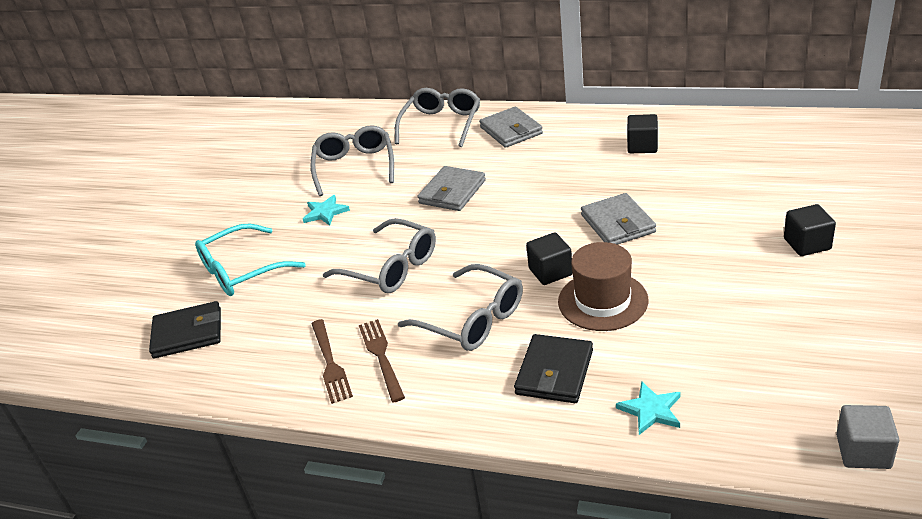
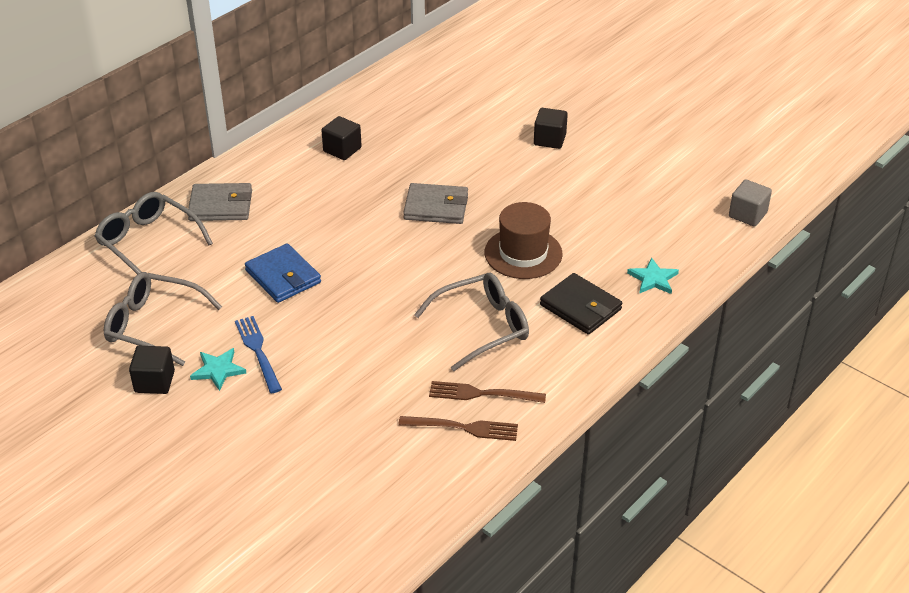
camera: 70 degrees left, 5 degrees up
black wallet [149,301,221,358] -> none
turquoise glasses [195,224,306,296] -> none
grey glasses [323,218,436,293] -> none
grey wallet [417,166,486,211] -> blue wallet [245,243,321,303]
black cube [526,232,573,285] -> black cube moved to [129,346,175,394]
none -> blue fork [235,316,282,393]

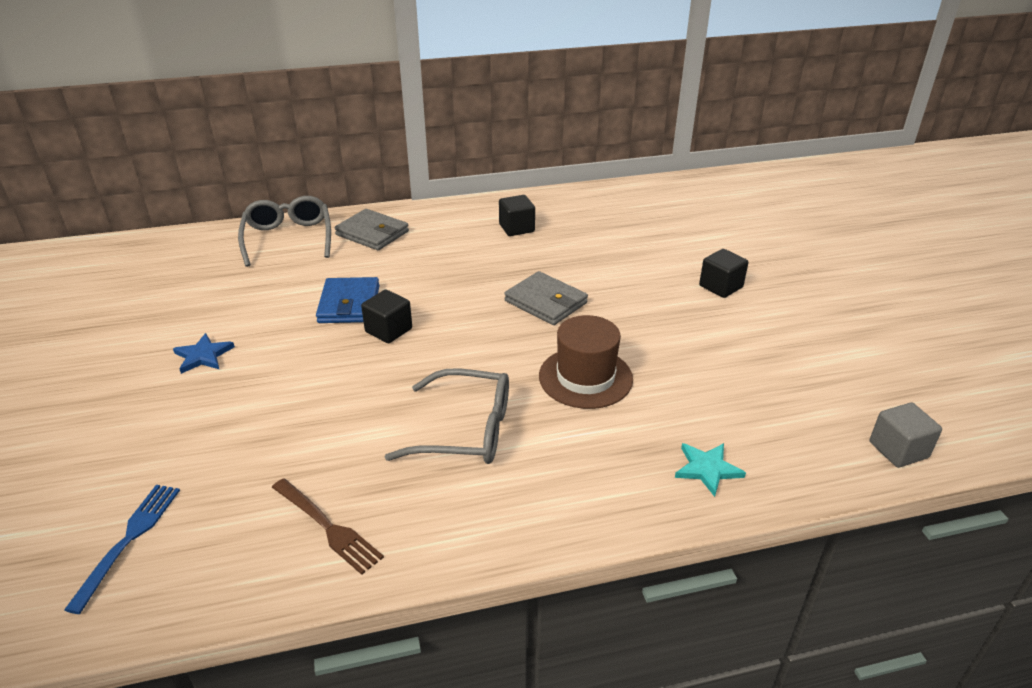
camera: 35 degrees right, 5 degrees down
grey glasses [103,272,222,366] -> none
black cube [129,346,175,394] -> black cube moved to [361,290,412,343]
turquoise star [190,348,246,391] -> blue star [173,333,235,374]
blue fork [235,316,282,393] -> blue fork moved to [64,485,180,614]
brown fork [429,381,546,403] -> none
black wallet [540,273,622,335] -> none

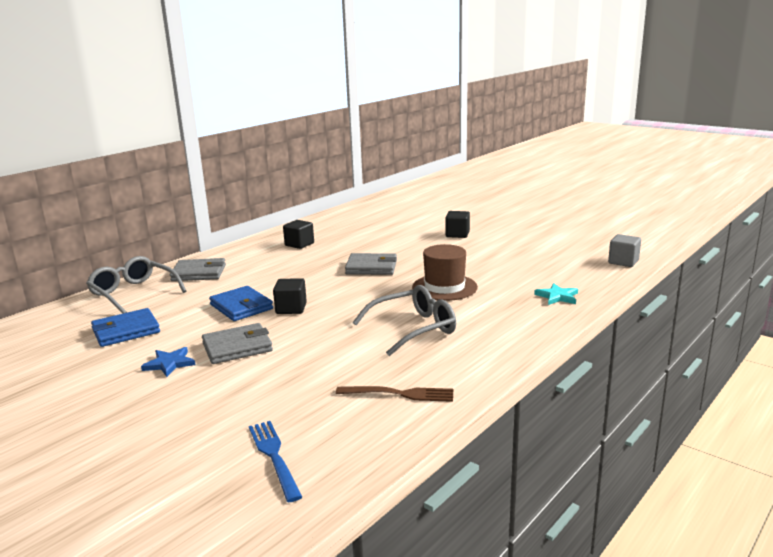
camera: 35 degrees left, 15 degrees down
none -> blue wallet [91,308,160,347]
none -> grey wallet [202,323,273,364]

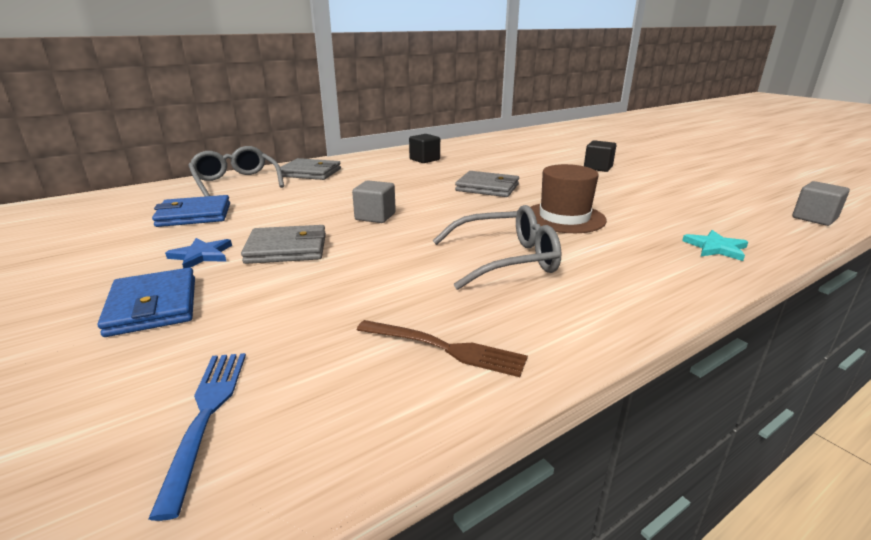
camera: 15 degrees right, 5 degrees up
blue wallet [209,286,273,321] -> blue wallet moved to [97,268,195,337]
black cube [273,278,307,314] -> grey cube [352,180,396,223]

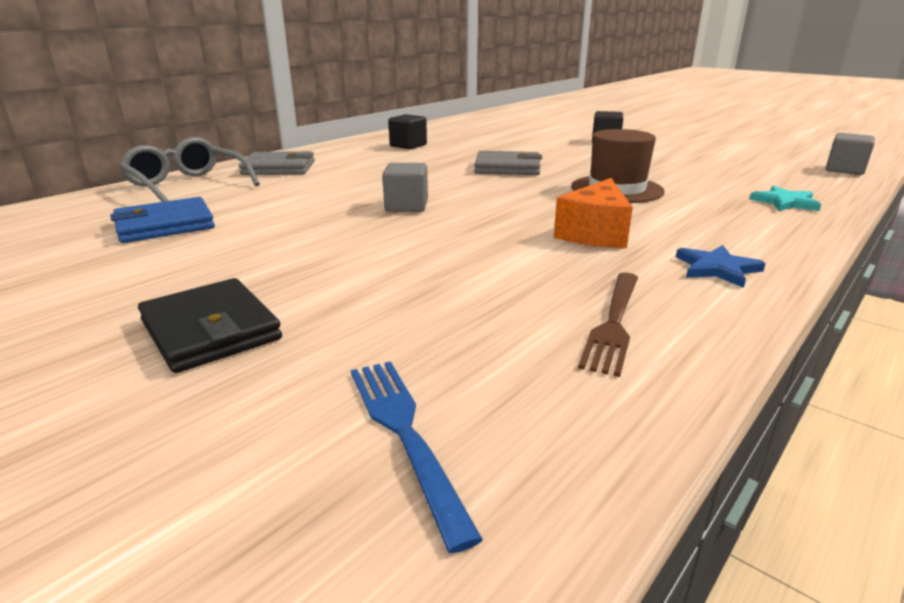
camera: 15 degrees left, 0 degrees up
blue wallet [97,268,195,337] -> black wallet [138,278,282,373]
blue star [165,238,232,268] -> blue star moved to [676,245,766,288]
grey wallet [241,225,326,264] -> none
brown fork [357,320,528,377] -> brown fork turned 105 degrees clockwise [578,273,638,377]
grey glasses [432,205,561,290] -> orange cheese [554,178,633,248]

